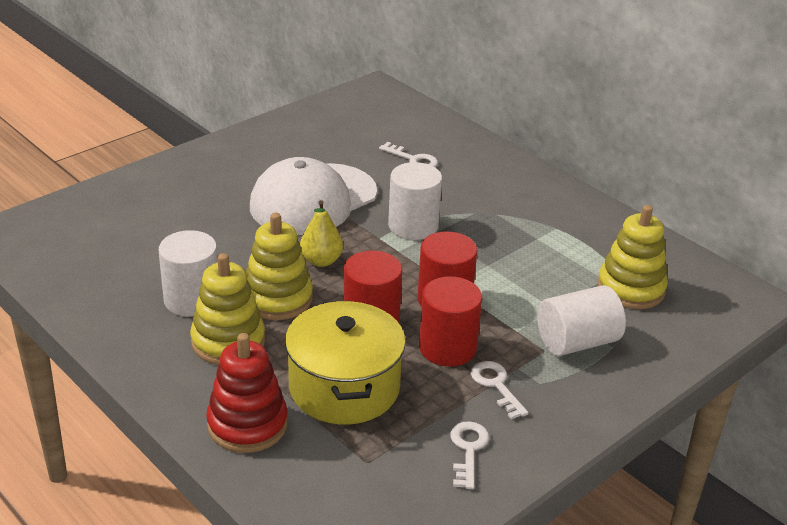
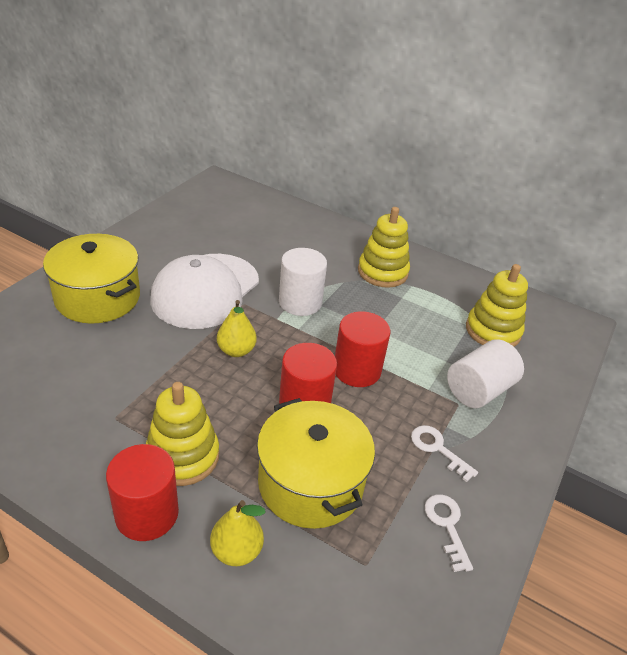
camera: 20 degrees left, 5 degrees up
white cylinder [158,230,218,317] -> none
red stacking toy [206,333,288,453] -> yellow pear [210,500,266,566]
yellow stacking toy [246,213,313,320] -> yellow stacking toy moved to [358,207,410,288]
white key [379,142,438,167] -> none
red cylinder [419,276,482,367] -> red cylinder moved to [106,444,179,541]
none -> yellow pot [43,234,140,324]

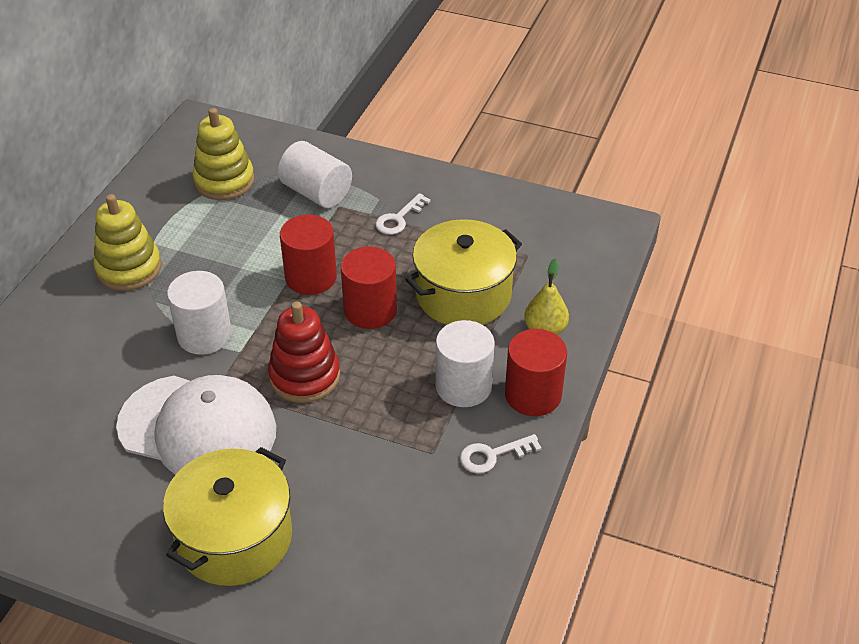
camera: 95 degrees left, 5 degrees up
yellow stacking toy [146,382,219,486] -> white cylinder [435,320,495,407]
yellow pear [217,300,257,357] -> red stacking toy [268,302,340,403]
white key [425,494,473,572] -> white key moved to [460,434,542,474]

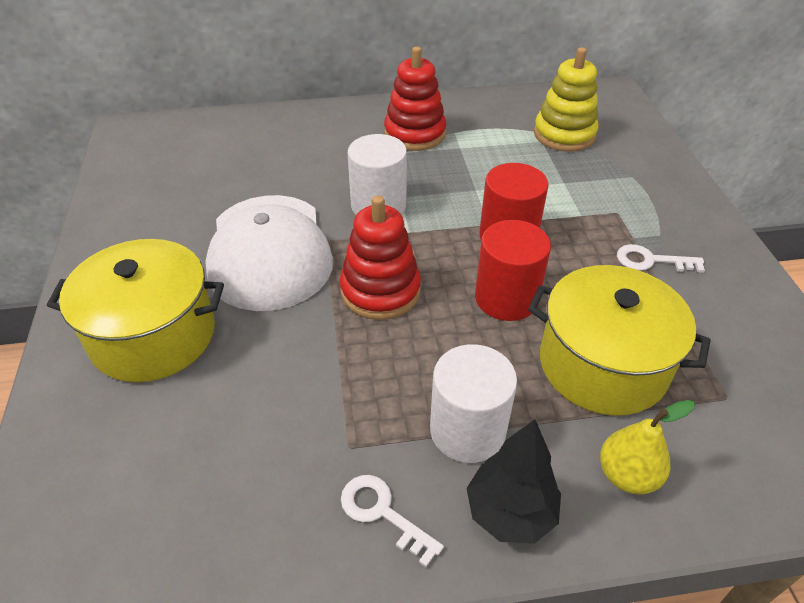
camera: 60 degrees right, 0 degrees up
yellow stacking toy [93,194,161,291] -> red stacking toy [384,46,446,151]
white cylinder [278,141,352,208] -> none
red cylinder [505,329,567,416] -> black tree [466,419,561,544]

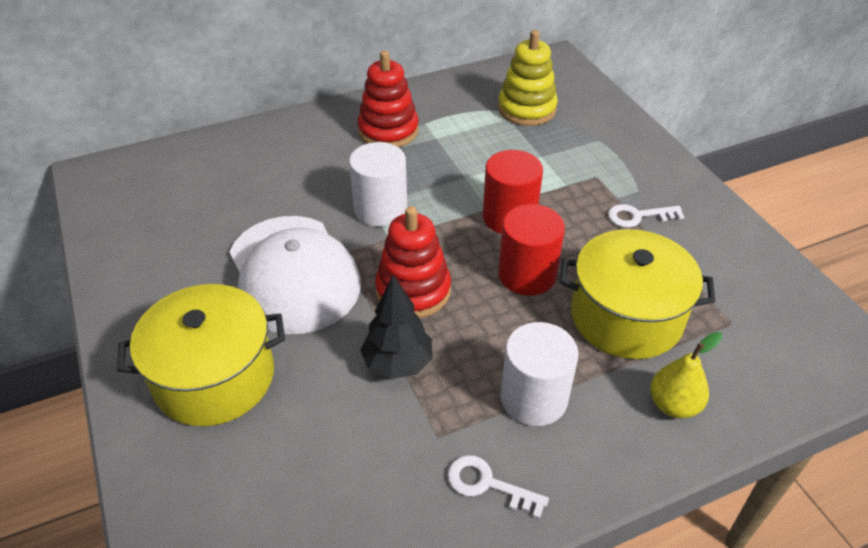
camera: 15 degrees left, 0 degrees up
black tree [466,419,561,544] -> black tree moved to [360,275,432,379]

